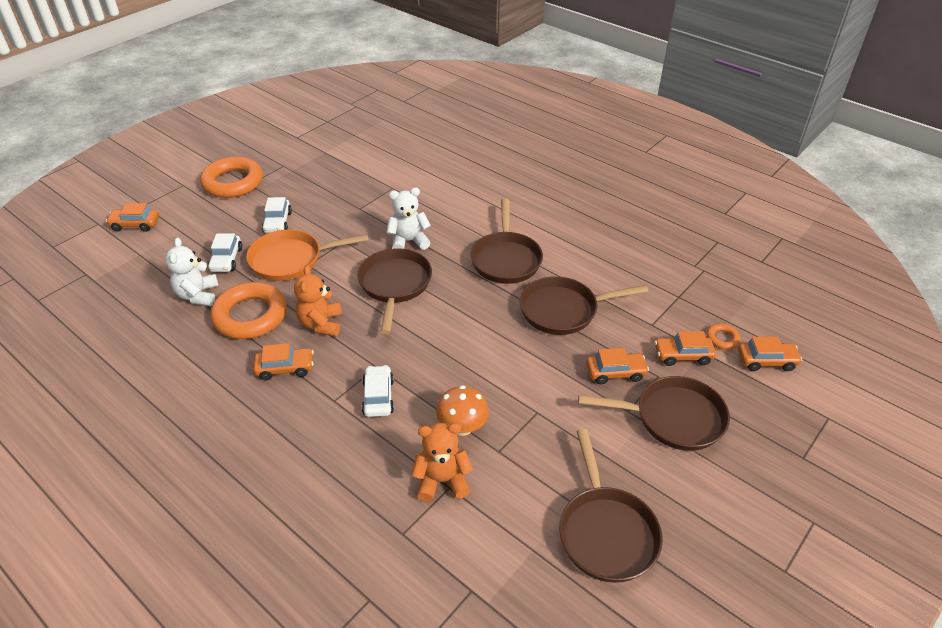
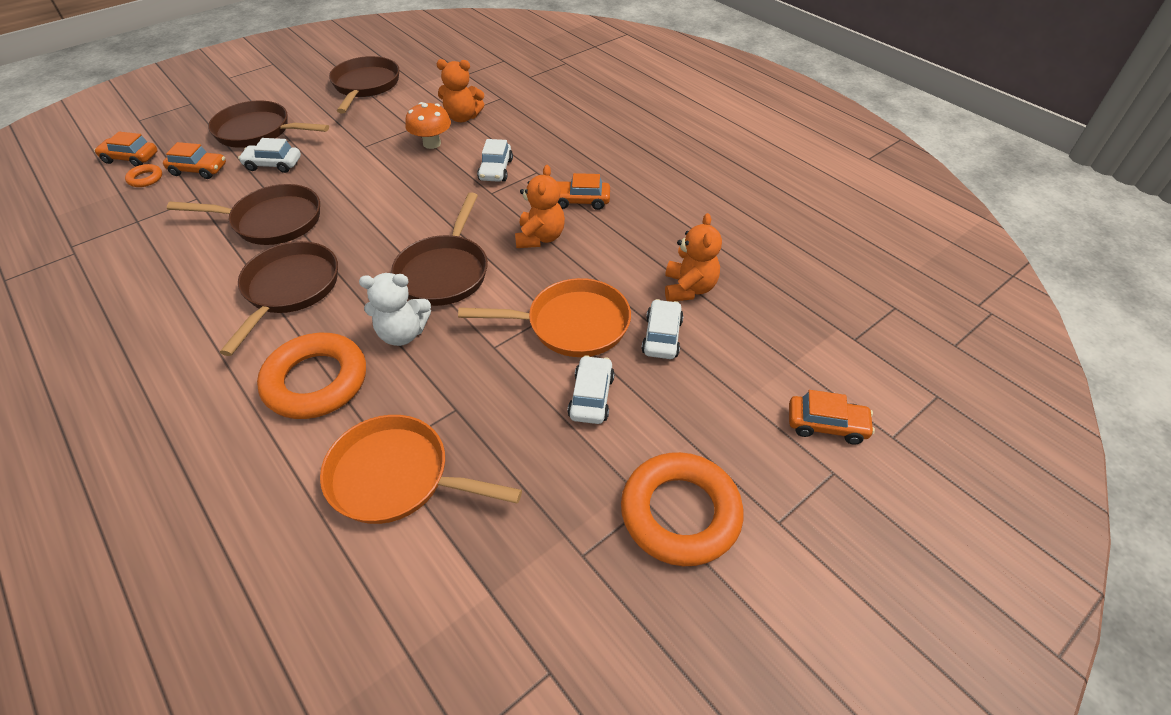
camera: 170 degrees left, 5 degrees up
white teddy bear [165,238,219,306] -> orange teddy bear [665,213,722,302]
orange ring [210,282,287,339] -> orange ring moved to [257,333,366,419]
orange car [586,348,649,384] -> white car [238,138,301,173]
none -> orange pan [320,415,522,524]

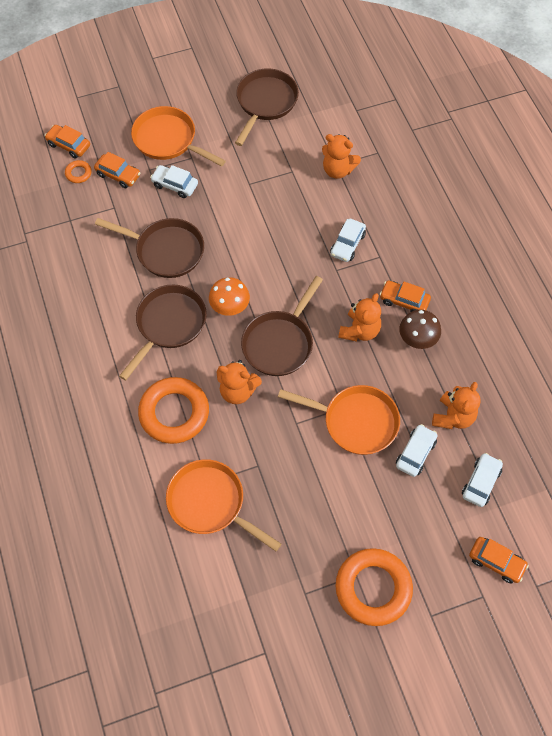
camera: 20 degrees right, 15 degrees up
brown pan [208,101,329,148] -> orange pan [131,106,226,167]
white teddy bear [359,273,431,346] -> orange teddy bear [217,360,262,404]
orange mushroom [405,102,451,149] -> orange mushroom moved to [209,277,250,316]
white car [567,355,615,424] -> white car moved to [462,453,503,507]
none -> brown mushroom [399,310,441,349]

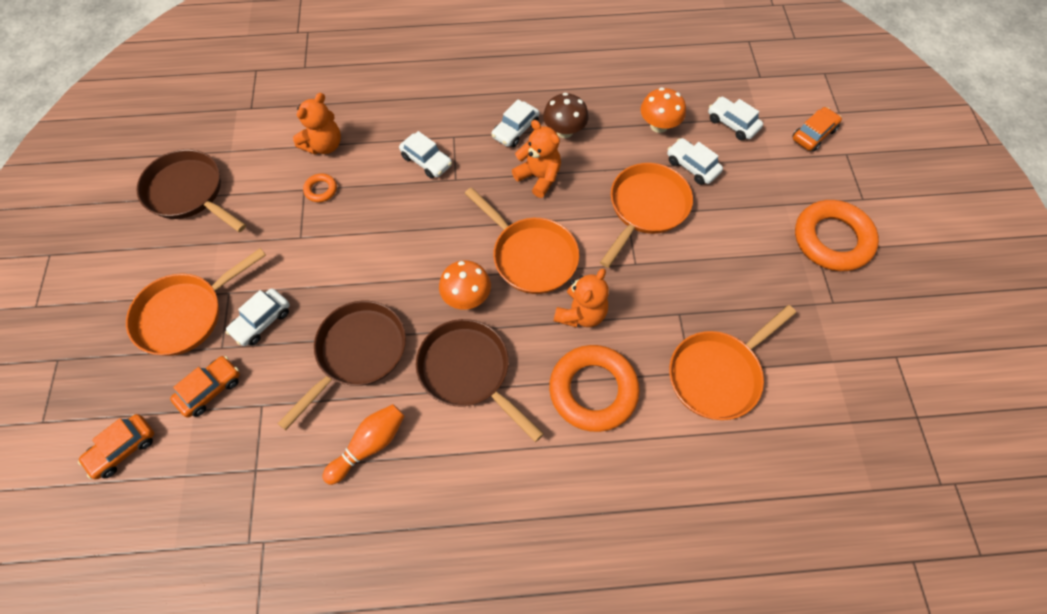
camera: 75 degrees left, 0 degrees up
orange ring [65,160,92,183] -> orange ring moved to [303,173,337,202]
brown pan [241,276,323,376] -> orange pan [465,187,579,294]
orange car [380,281,431,312] -> white car [491,99,539,147]
orange teddy bear [432,382,481,429] -> orange mushroom [641,87,686,133]
none -> orange bowling pin [322,404,405,485]

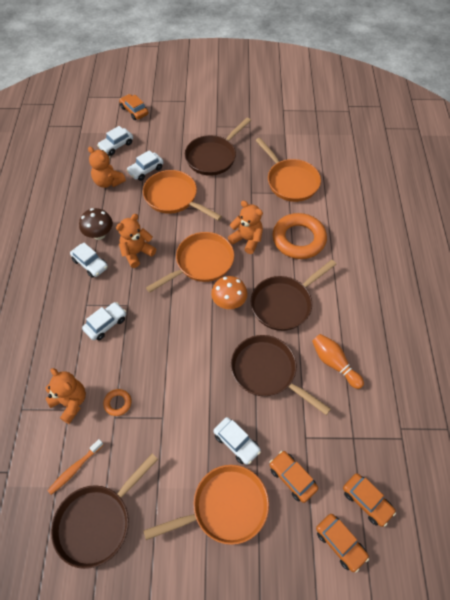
camera: 85 degrees left, 5 degrees down
orange pan [126,248,266,356] -> orange pan turned 75 degrees counterclockwise [143,465,269,545]
orange mushroom [641,87,686,133] -> orange teddy bear [88,147,126,188]
orange ring [795,200,879,271] -> none
none -> orange toothbrush [47,439,104,495]
none -> brown pan [185,118,251,176]
none -> orange car [343,473,396,527]

